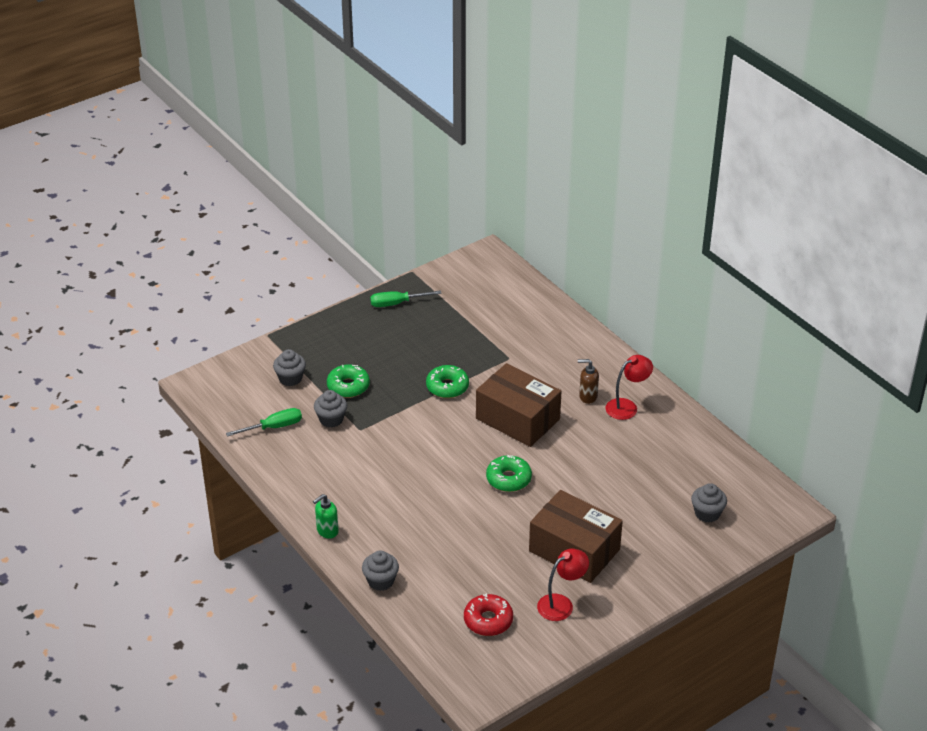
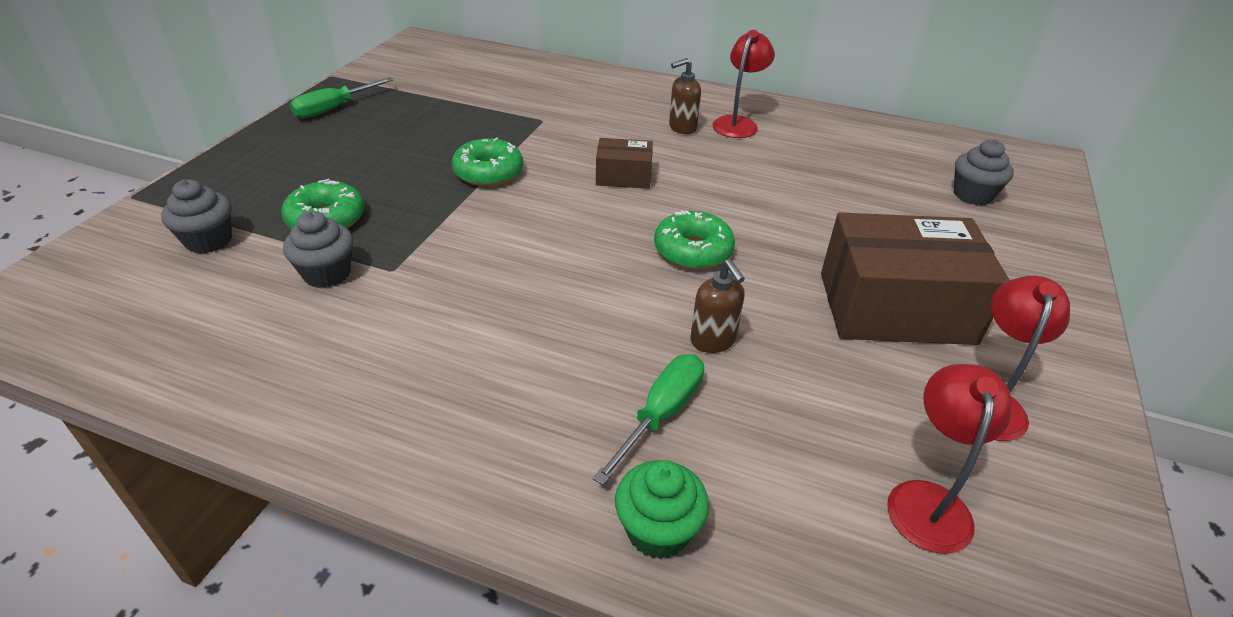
camera: 35 degrees left, 0 degrees up
green screwdriver [226,408,302,437] -> green screwdriver moved to [593,355,704,485]
green soap dispenser [313,494,339,539] -> none
grey cupcake [362,550,399,591] -> green cupcake [615,460,709,559]
red donut [464,593,513,636] -> red lamp [887,364,1012,554]
brown box [476,363,562,447] -> brown box [596,138,653,189], size x0.49
none -> brown soap dispenser [690,259,745,353]

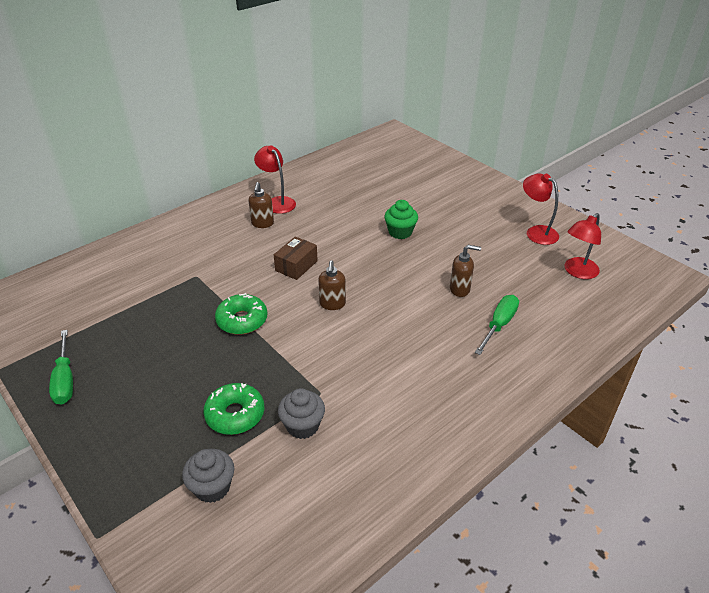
camera: 60 degrees left, 0 degrees up
green screwdriver [593,355,704,485] -> green screwdriver turned 60 degrees clockwise [475,295,519,355]
green cupcake [615,460,709,559] -> green cupcake moved to [384,200,418,239]
green donut [654,210,735,269] -> none
brown box [821,213,1009,345] -> none
red lamp [887,364,1012,554] -> red lamp turned 90 degrees counterclockwise [564,213,601,279]
grey cupcake [954,140,1014,205] -> none
none -> brown soap dispenser [318,260,346,310]

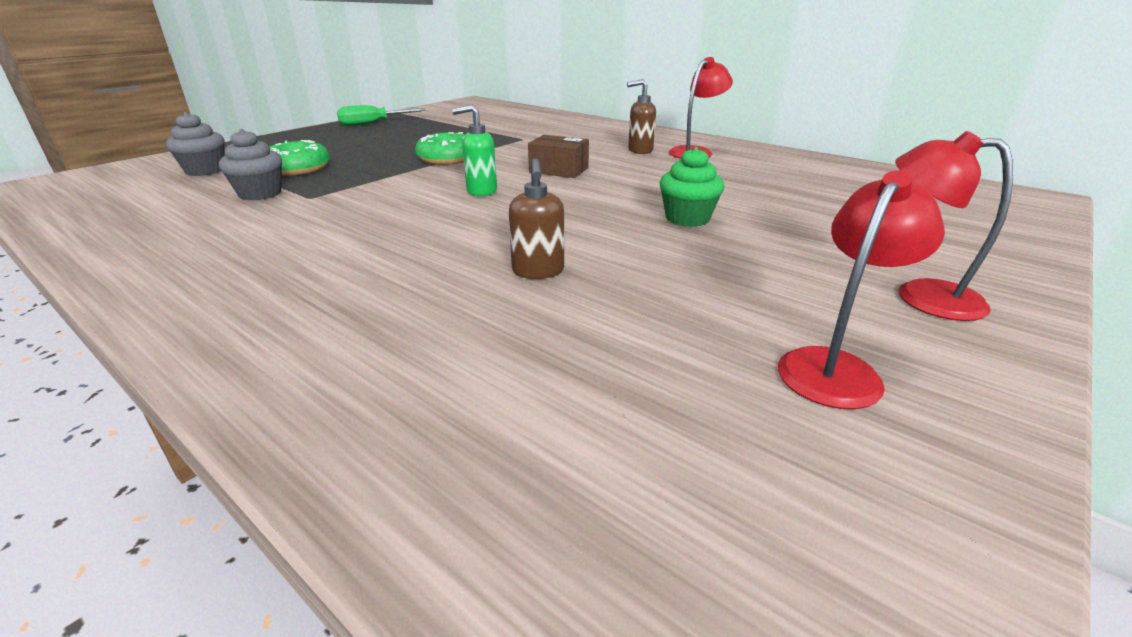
camera: 80 degrees right, 10 degrees down
brown soap dispenser [318,260,346,310] -> green soap dispenser [452,105,497,196]
green screwdriver [475,295,519,355] -> none
red lamp [564,213,601,279] -> red lamp moved to [895,131,1013,321]

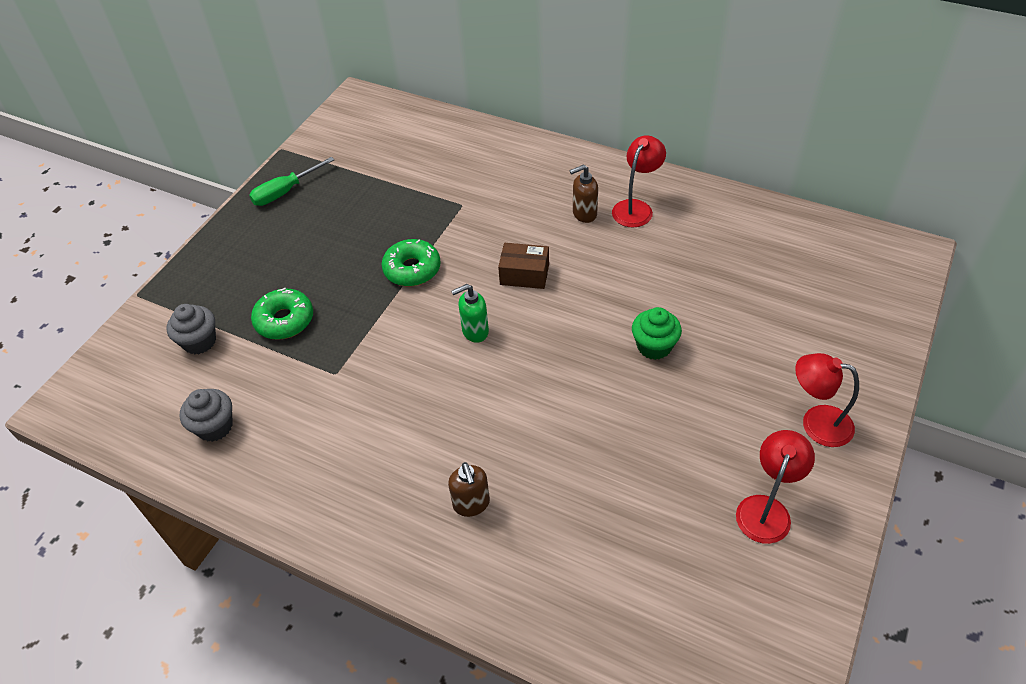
camera: 10 degrees left, 20 degrees up
grey cupcake [219,129,282,200] -> grey cupcake moved to [180,389,233,442]
brown soap dispenser [509,158,564,279] -> brown soap dispenser moved to [448,462,490,517]

